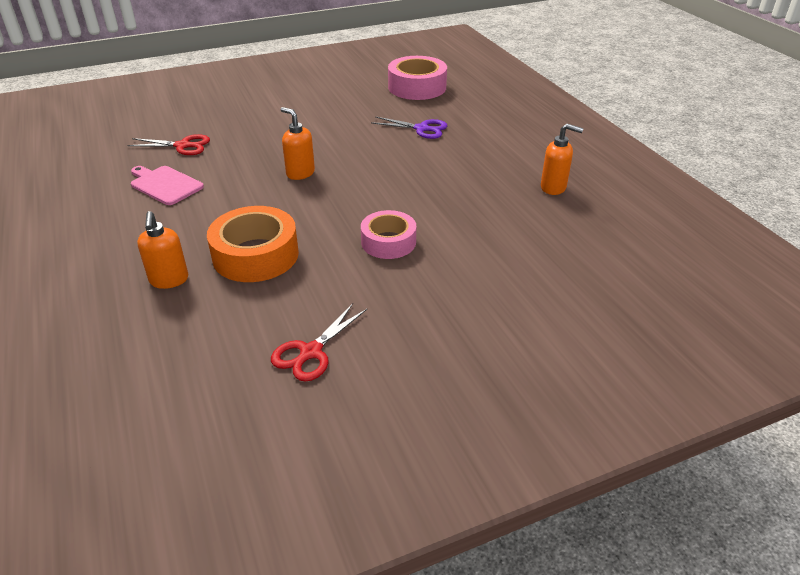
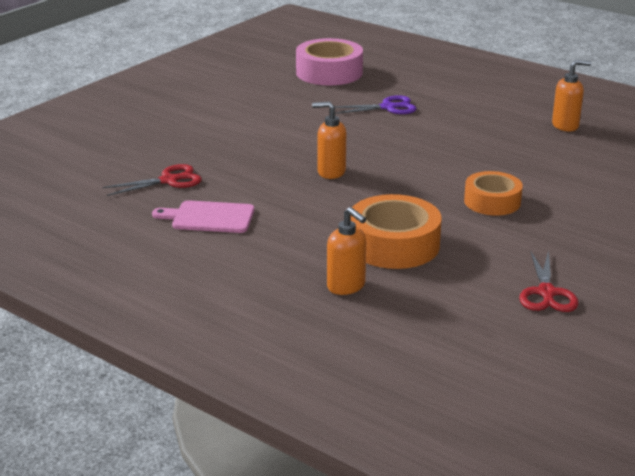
camera: 30 degrees left, 10 degrees down
pink tape [361,210,416,259] -> orange tape [464,171,523,216]

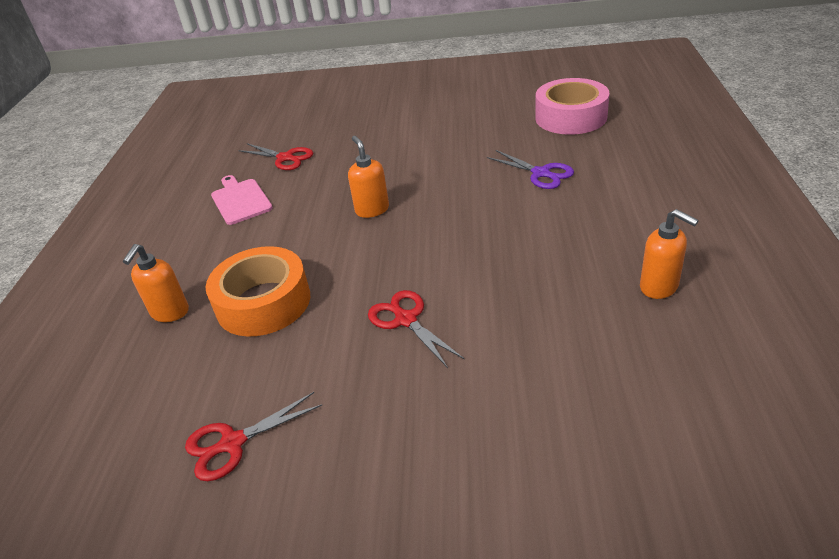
camera: 60 degrees right, 10 degrees up
orange tape [464,171,523,216] -> red scissors [368,290,464,368]

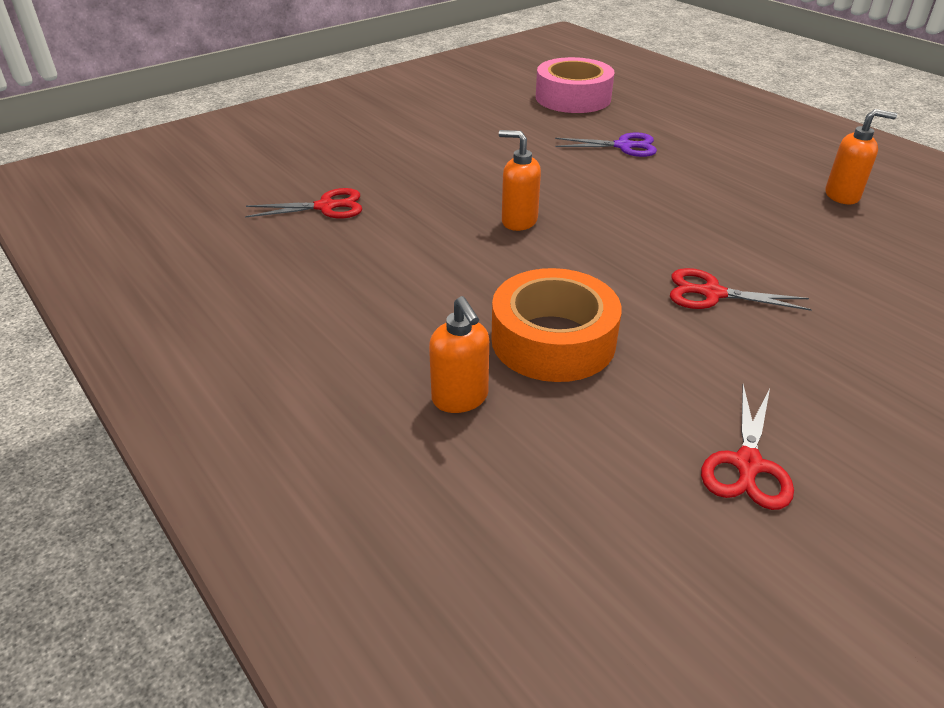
camera: 45 degrees left, 0 degrees up
pink cutting board [211,175,273,225] -> none

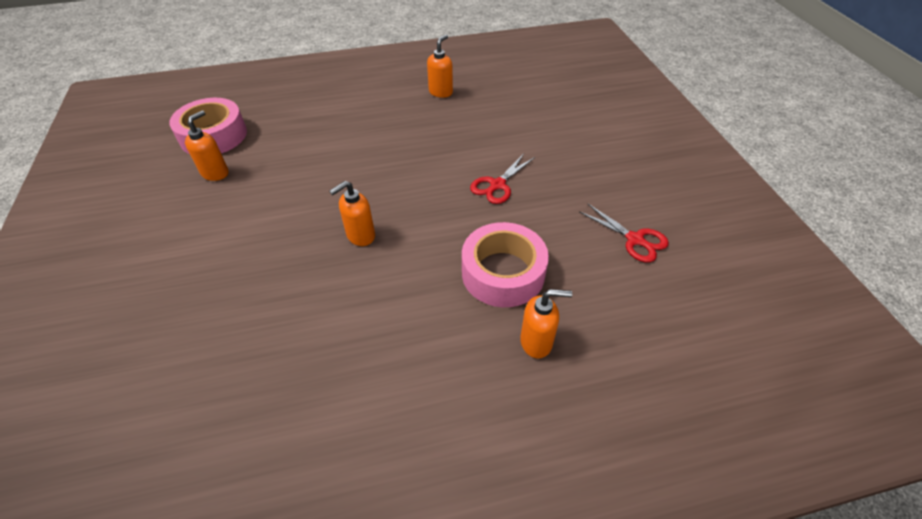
camera: 65 degrees left, 10 degrees up
red scissors [245,188,362,219] -> none
orange tape [492,268,622,382] -> pink tape [462,222,549,307]
purple scissors [555,132,657,157] -> none
none -> orange soap dispenser [185,110,229,181]

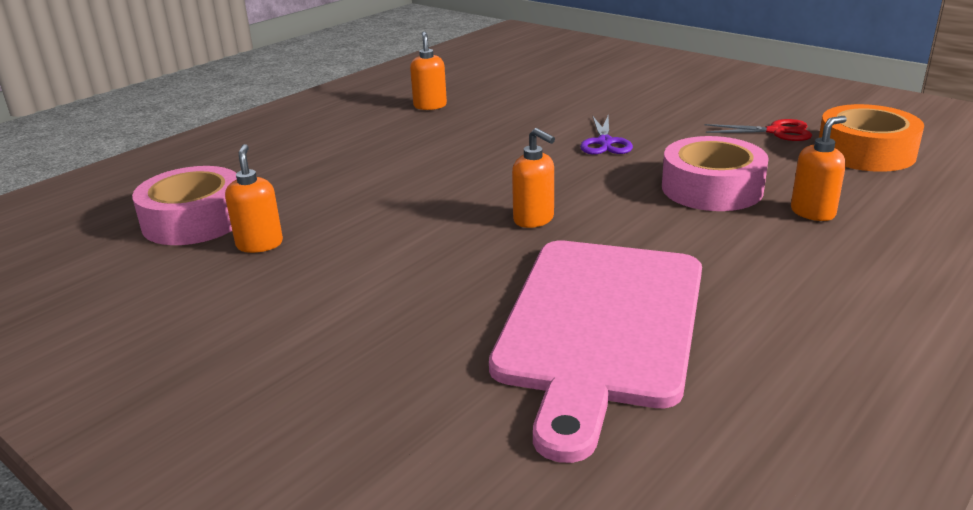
camera: 35 degrees left, 20 degrees down
orange soap dispenser [329,181,375,246] -> orange soap dispenser turned 60 degrees counterclockwise [512,128,555,228]
red scissors [470,154,535,204] -> purple scissors [580,116,633,154]
none -> pink cutting board [489,241,702,463]
none -> orange tape [819,104,924,172]

